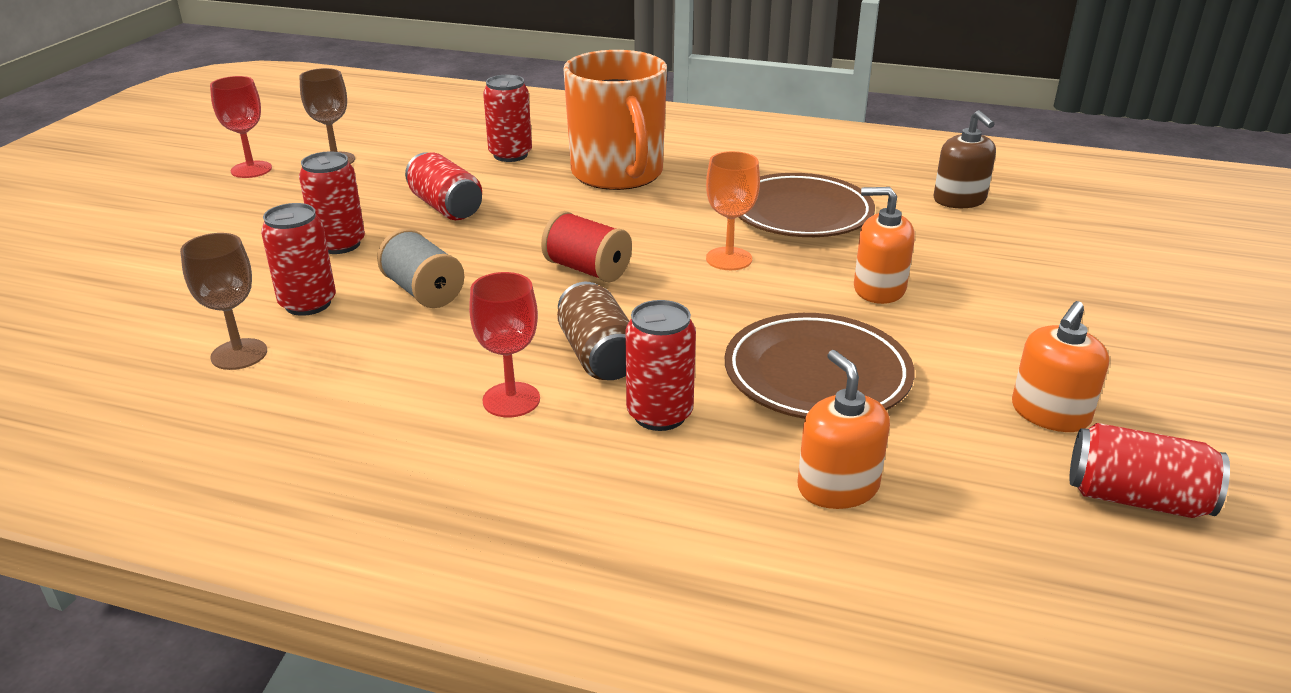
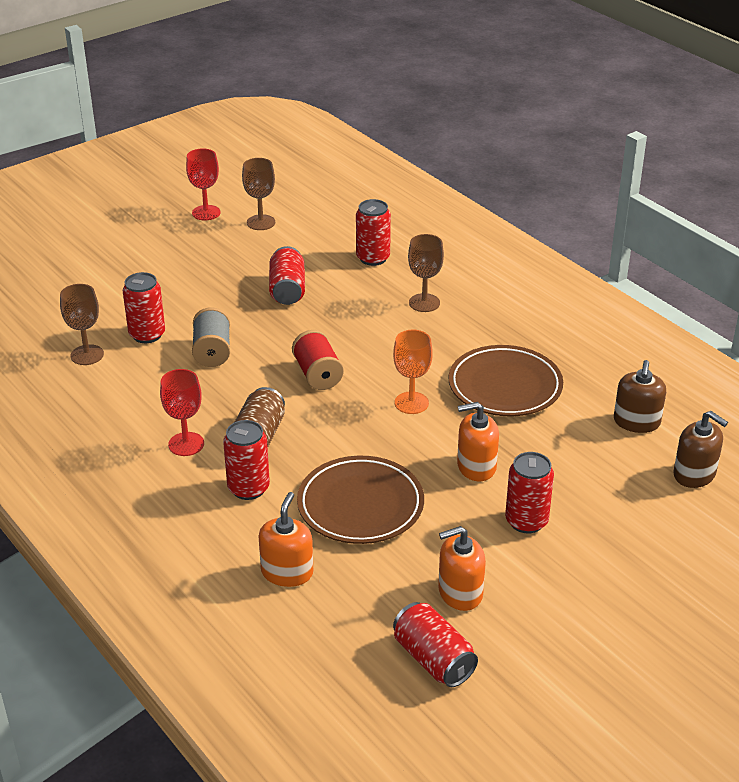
camera: 35 degrees right, 5 degrees up
red can [299,152,365,254] -> red can moved to [505,452,554,534]
orange mug [563,50,667,190] -> brown goblet [408,234,444,312]
orange soap dispenser [854,187,915,304] -> orange soap dispenser turned 60 degrees counterclockwise [457,402,499,481]
none -> brown soap dispenser [673,411,728,488]

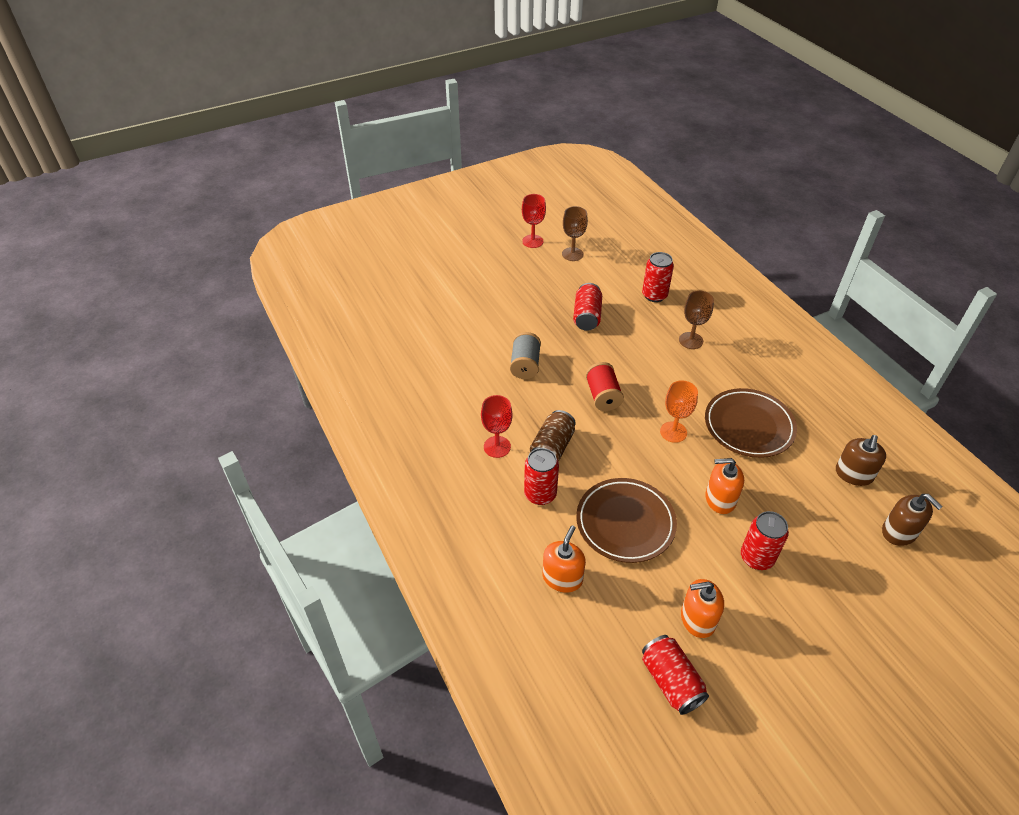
camera: 10 degrees right, 10 degrees up
brown goblet [60,284,104,365] -> none
red can [123,272,165,343] -> none

